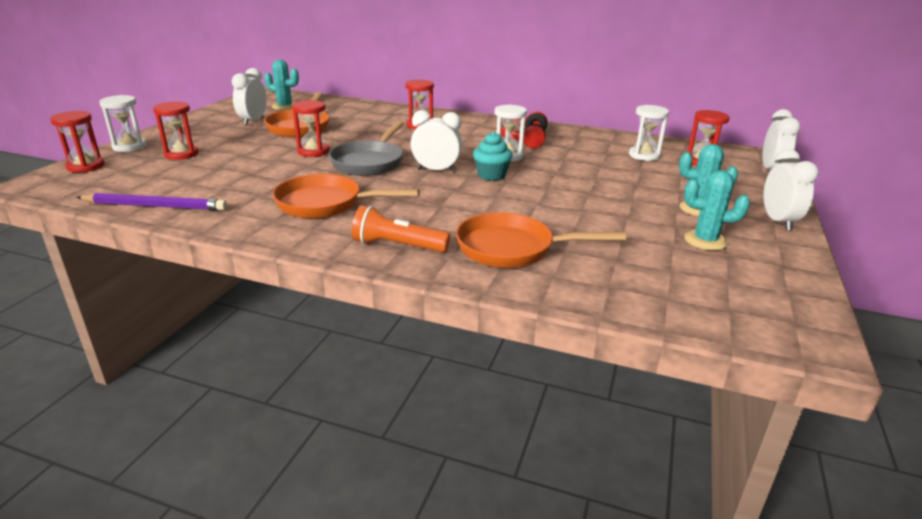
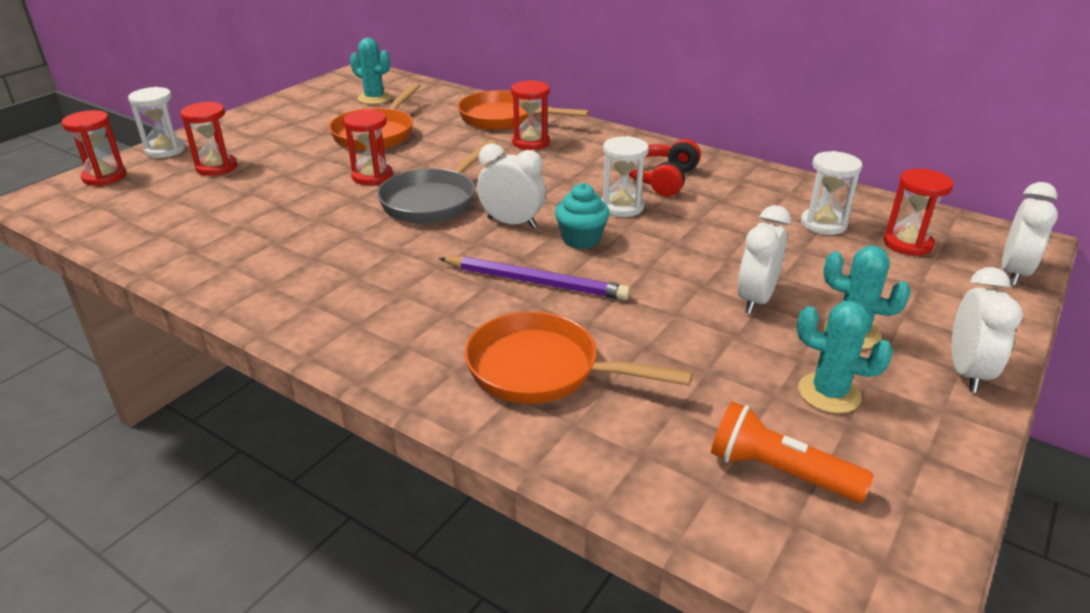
camera: 15 degrees right, 5 degrees up
purple pencil [76,193,227,211] -> purple pencil moved to [439,256,630,300]
white clock [231,68,267,126] -> white clock moved to [738,205,791,314]
orange pan [272,174,420,219] -> orange pan moved to [458,90,590,130]
orange flashlight [352,205,450,252] -> orange flashlight moved to [711,401,874,503]

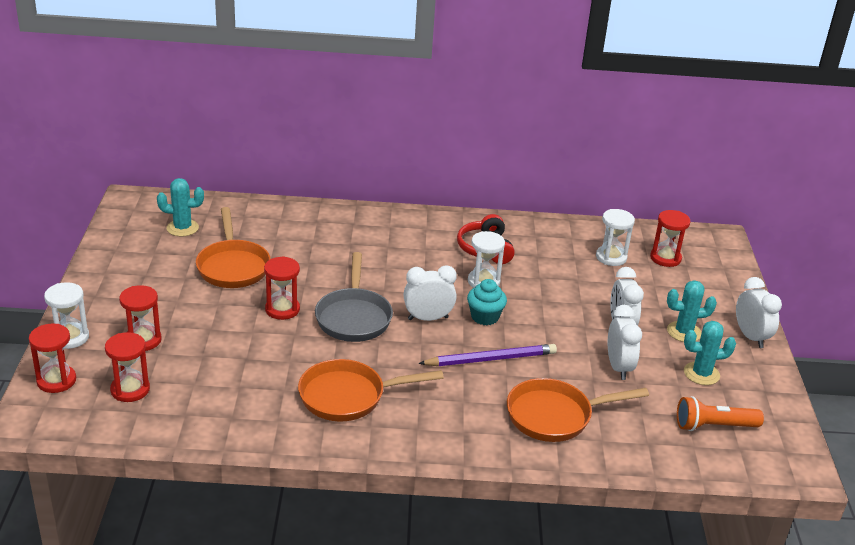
camera: 35 degrees left, 0 degrees up
orange pan [458,90,590,130] -> orange pan moved to [298,359,444,421]
red hourglass [511,80,550,150] -> red hourglass moved to [105,332,150,402]
white clock [1002,182,1058,286] -> white clock moved to [608,305,642,380]

